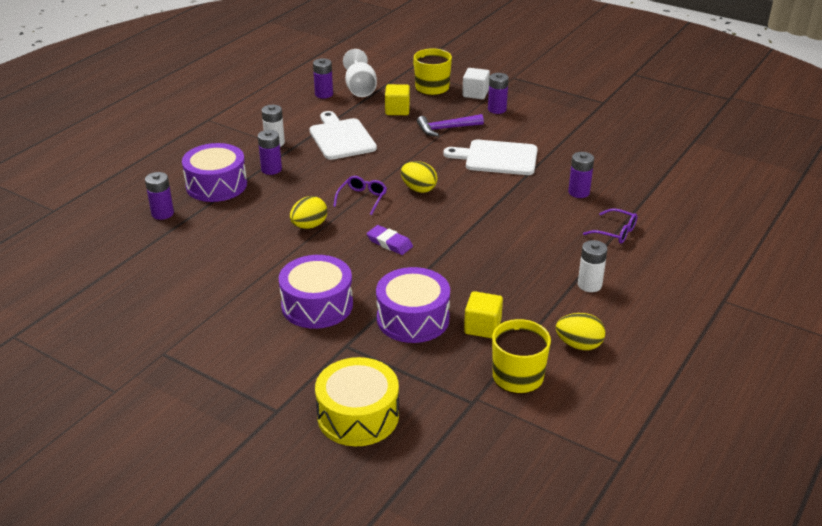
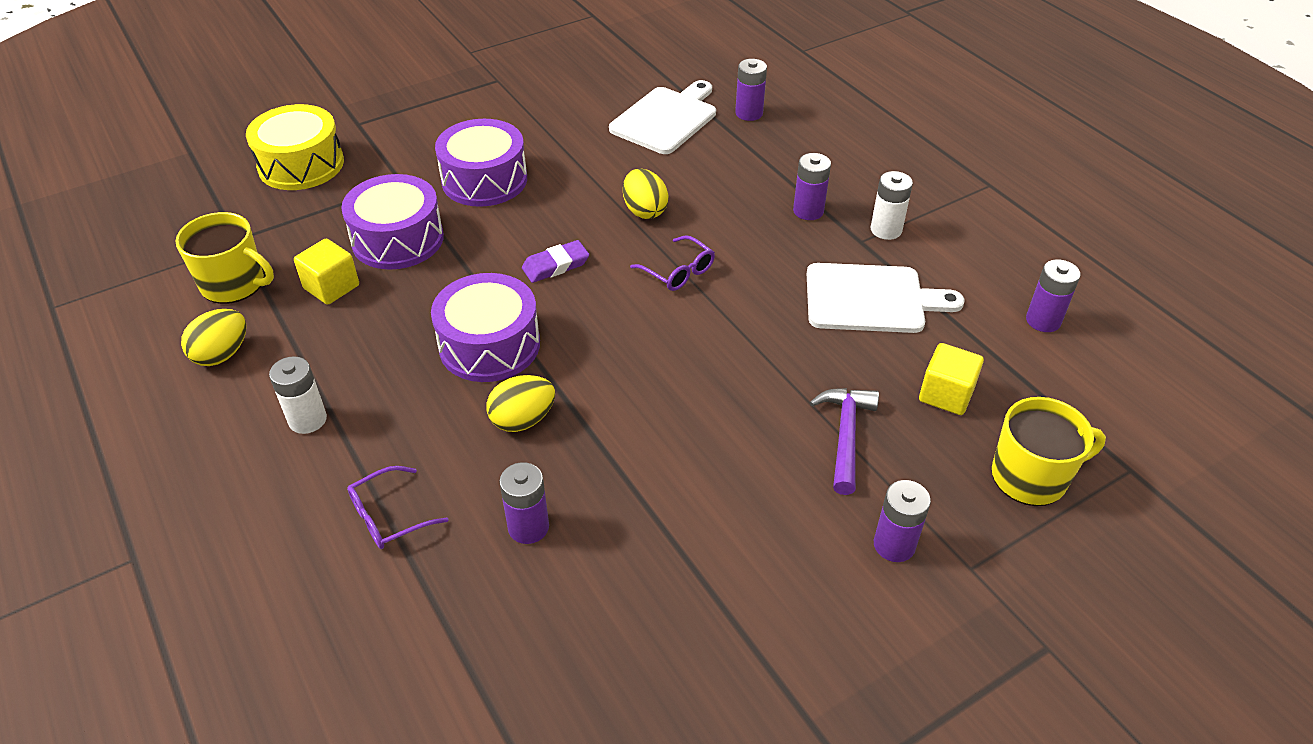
camera: 115 degrees right, 10 degrees up
purple drum [182,143,247,202] -> purple drum moved to [431,273,540,382]
white goblet [343,49,377,97] -> none
yellow egg [401,161,438,193] -> yellow egg moved to [486,375,555,432]
white cutting board [443,140,538,175] -> white cutting board moved to [609,80,716,154]
white cube [462,68,490,99] -> none

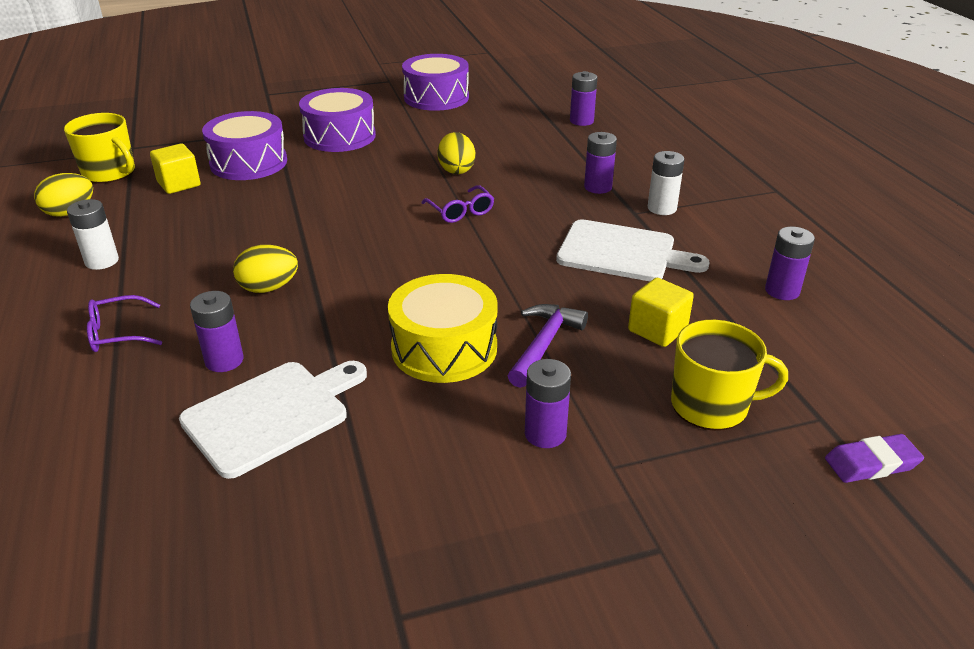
camera: 15 degrees right, 10 degrees down
yellow drum [246,104,344,190] -> yellow drum moved to [388,274,498,383]
purple drum [431,273,540,382] -> purple drum moved to [402,54,469,111]
purple eraser [522,240,589,283] -> purple eraser moved to [825,434,924,483]
white cutting board [609,80,716,154] -> white cutting board moved to [179,361,367,479]

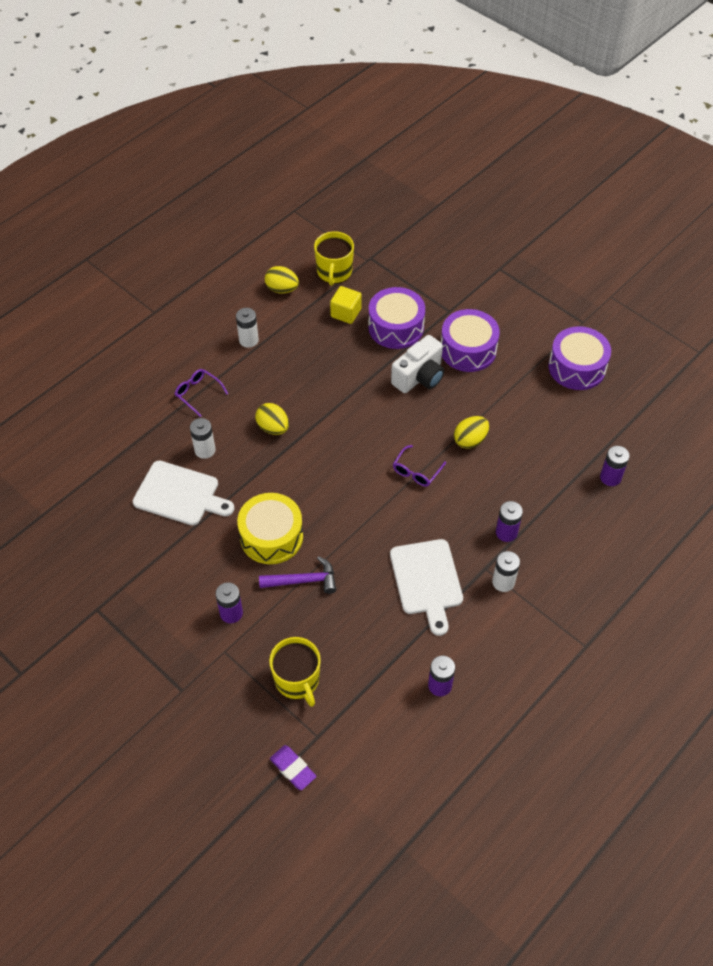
camera: 60 degrees right, 20 degrees up
purple battery [190,291,243,372] -> white battery [190,418,216,459]
yellow cube [628,278,694,347] -> none
none -> white camera [391,335,444,393]

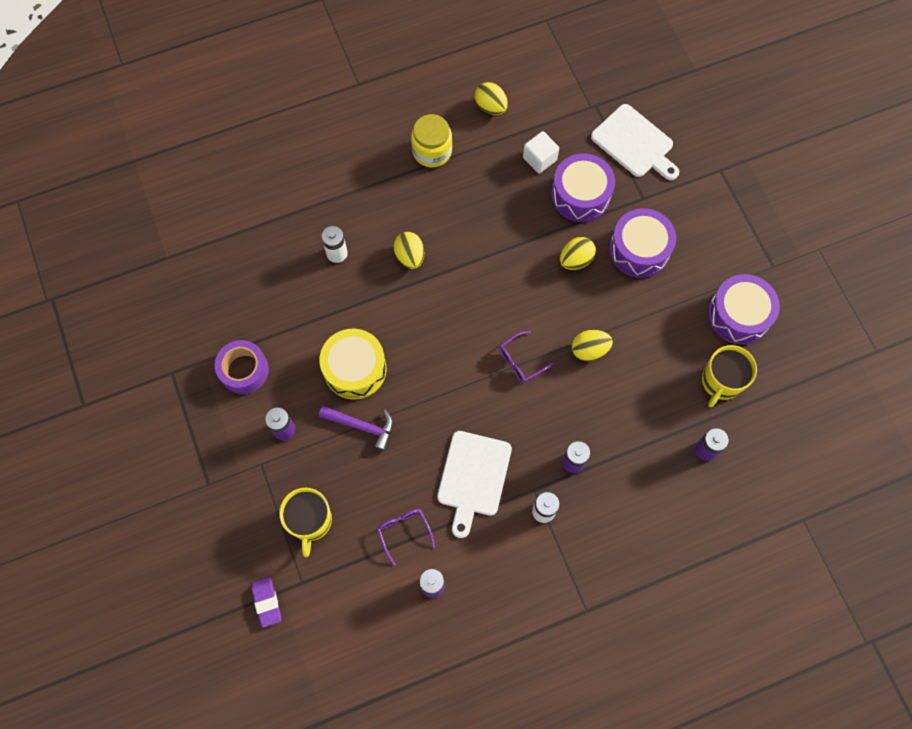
camera: 25 degrees right, 15 degrees up
white cutting board [133,461,235,525] -> white cutting board moved to [591,104,679,180]
purple glasses [175,369,228,417] -> purple glasses moved to [377,509,435,566]
white battery [236,308,259,348] -> yellow jar [411,114,452,168]
yellow mug [314,231,354,286] -> yellow mug moved to [702,345,757,407]
yellow cube [330,286,362,324] -> white cube [523,131,559,173]
white camera [391,335,444,393] -> yellow egg [560,237,596,270]
none -> purple tape [215,340,269,394]

